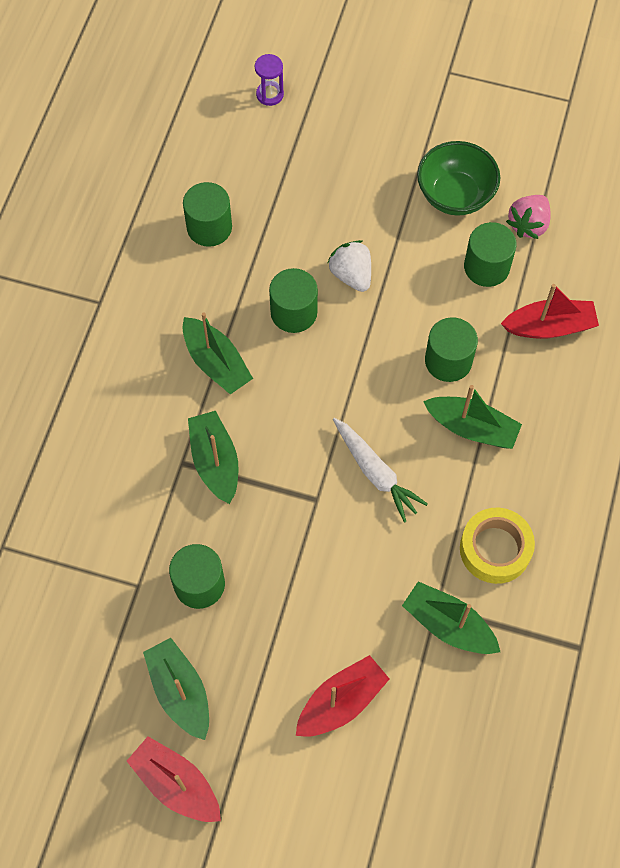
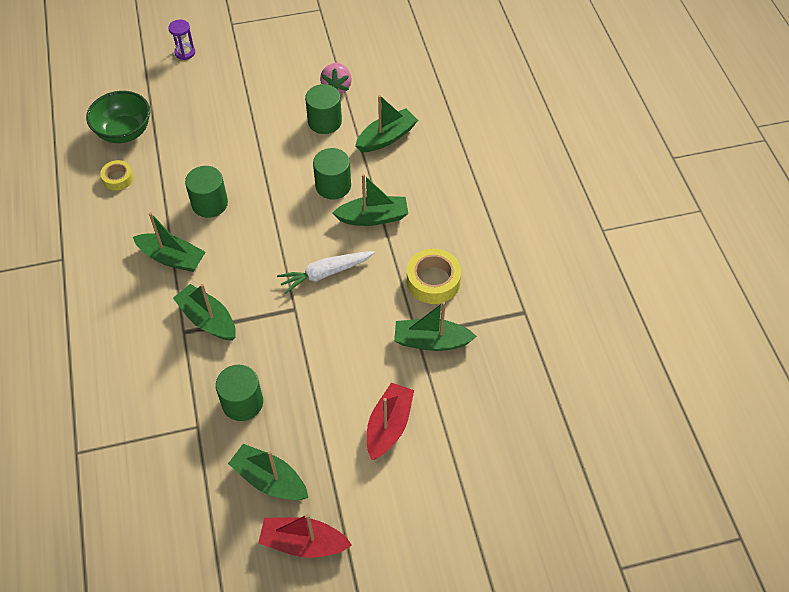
camera: 30 degrees left, 10 degrees down
green cylinder [183,182,232,247] -> yellow tape [100,160,134,191]
purple hourglass [255,54,284,106] -> purple hourglass moved to [168,19,195,60]
white strawberry [327,240,371,292] -> none
white carrot [333,418,428,523] -> white carrot turned 135 degrees clockwise [277,251,375,294]
green bowl [417,141,500,215] -> green bowl moved to [86,91,150,143]
red boat [501,284,599,339] -> green boat [355,95,418,152]

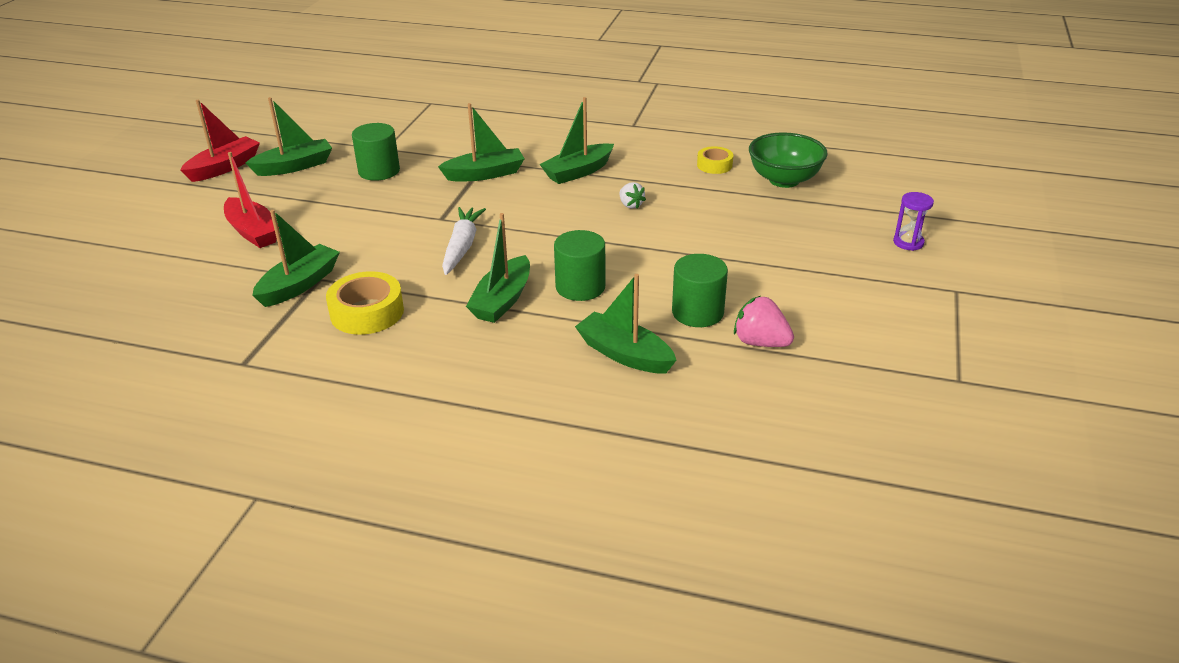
camera: 120 degrees right, 20 degrees down
green cylinder [185,166,228,218] -> white strawberry [620,182,646,209]
green boat [355,95,418,152] -> green boat turned 135 degrees clockwise [575,274,676,374]

